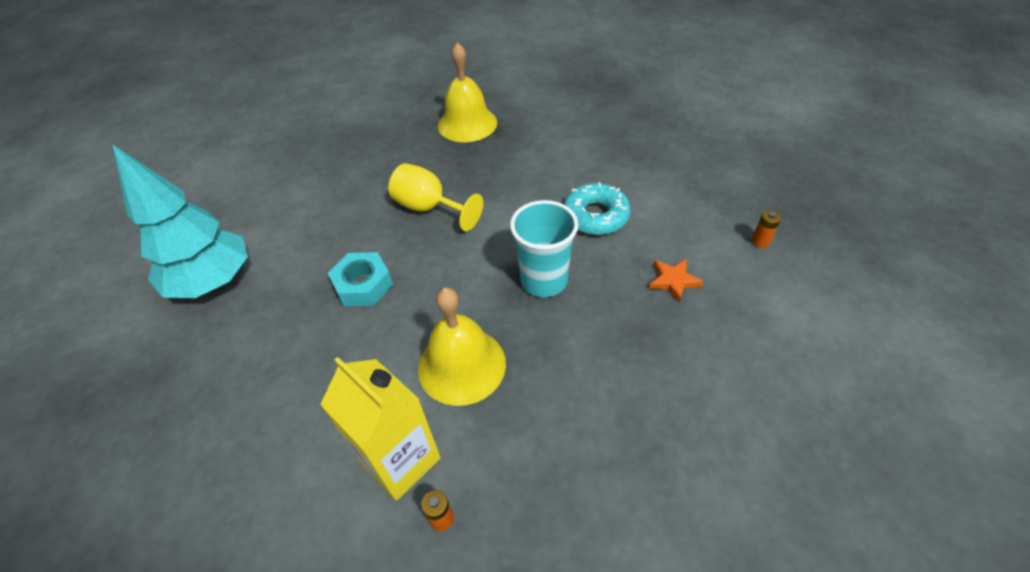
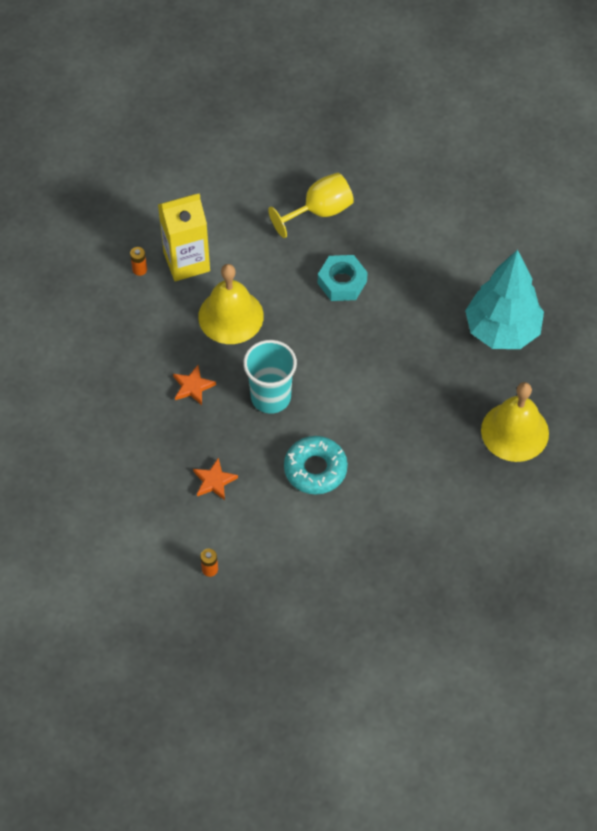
camera: 115 degrees right, 10 degrees up
turquoise tree [112,144,248,298] -> turquoise tree moved to [465,250,544,349]
yellow goblet [388,163,483,232] -> yellow goblet moved to [268,173,354,238]
none -> orange star [173,365,216,405]

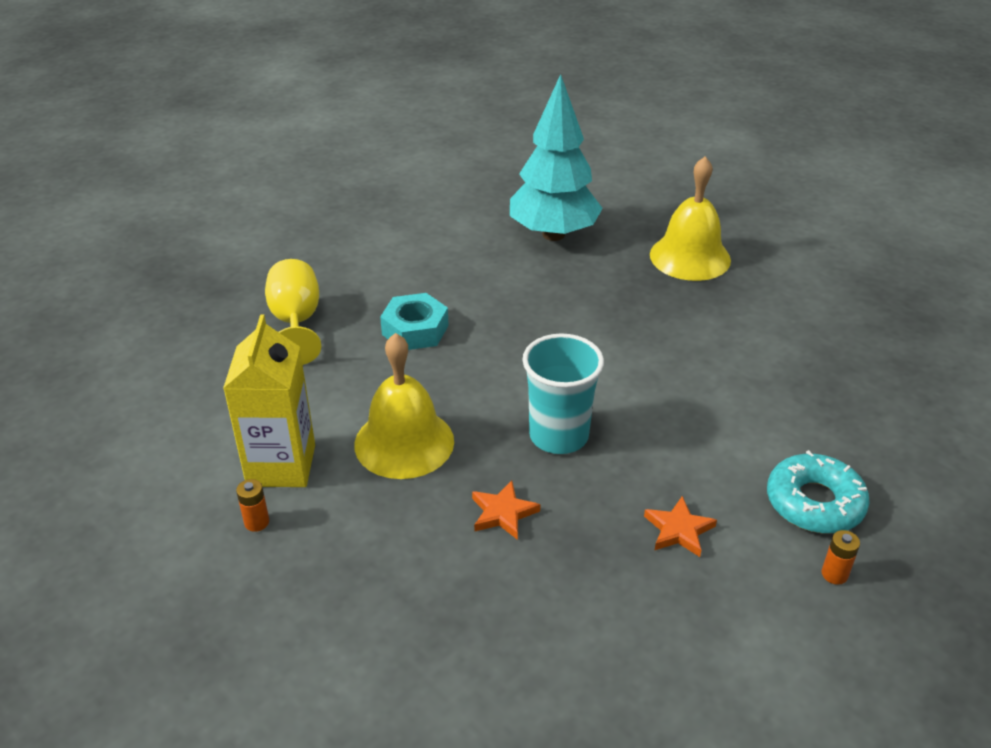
camera: 70 degrees left, 20 degrees down
turquoise donut [284,436,348,495] -> turquoise donut moved to [767,450,870,534]

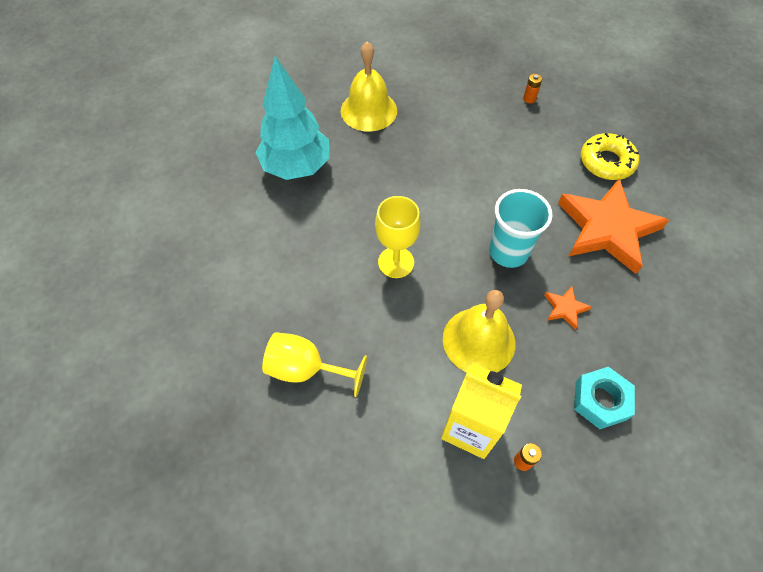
camera: 65 degrees left, 20 degrees up
turquoise nut [380,293,449,350] -> turquoise nut moved to [574,367,635,429]
orange star [644,496,717,557] -> orange star [558,179,669,274], size x2.45
turquoise donut [767,450,870,534] -> yellow donut [581,133,639,180]
orange battery [822,530,860,585] -> orange battery moved to [523,74,542,103]
none -> yellow goblet [375,196,421,278]

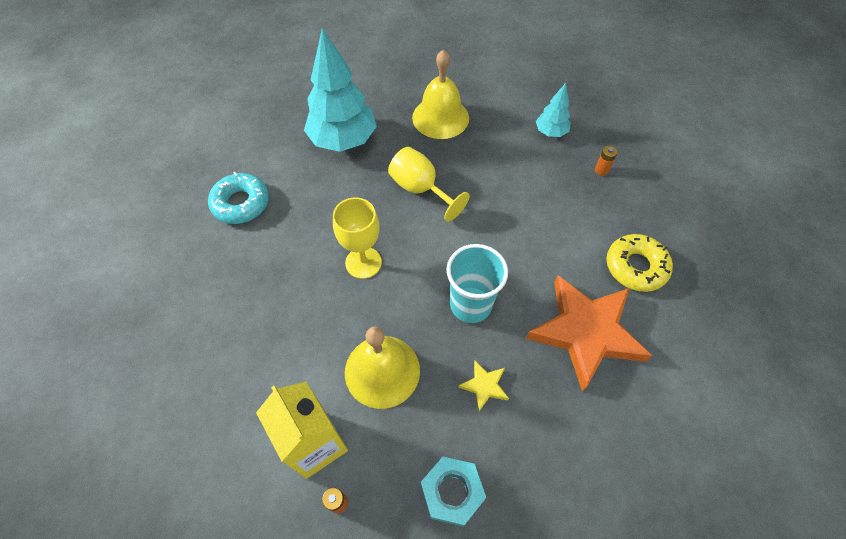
camera: 30 degrees right, 0 degrees up
yellow goblet [262,332,367,397] -> yellow goblet moved to [388,147,470,222]
orange star [544,286,592,330] -> yellow star [459,361,509,411]
none -> turquoise donut [208,172,269,224]
none -> turquoise tree [536,83,571,137]

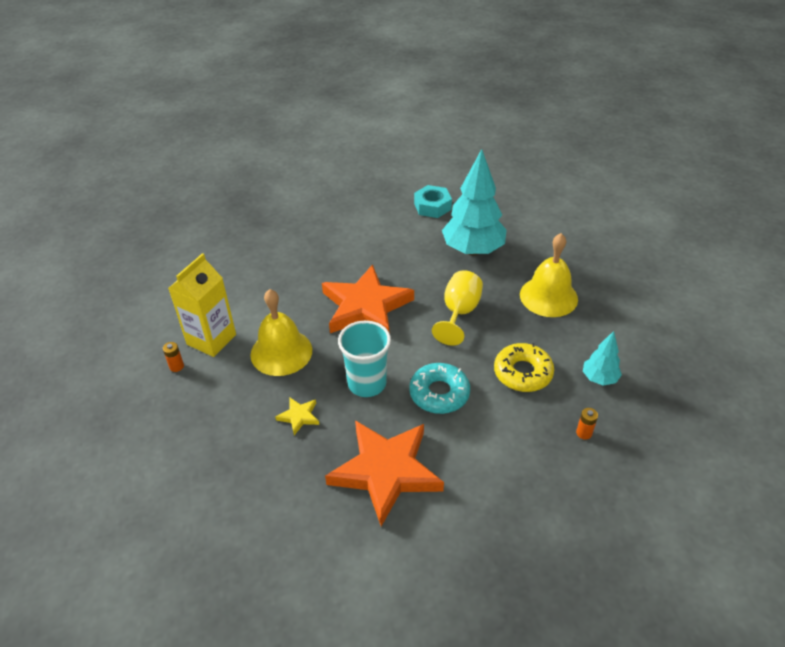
camera: 65 degrees right, 15 degrees down
turquoise donut [208,172,269,224] -> turquoise donut moved to [409,363,470,414]
yellow goblet [333,197,382,279] -> orange star [322,264,414,333]
turquoise nut [421,457,486,526] -> turquoise nut moved to [414,185,452,218]
yellow donut [607,234,673,292] -> yellow donut moved to [494,343,554,392]

